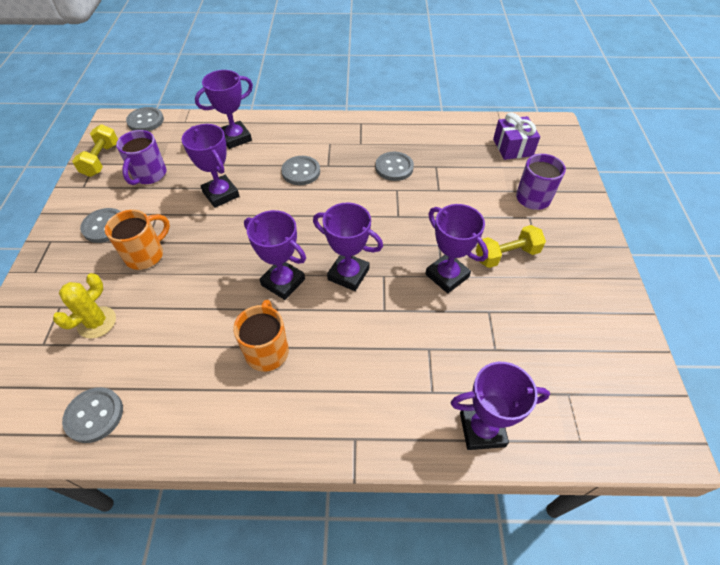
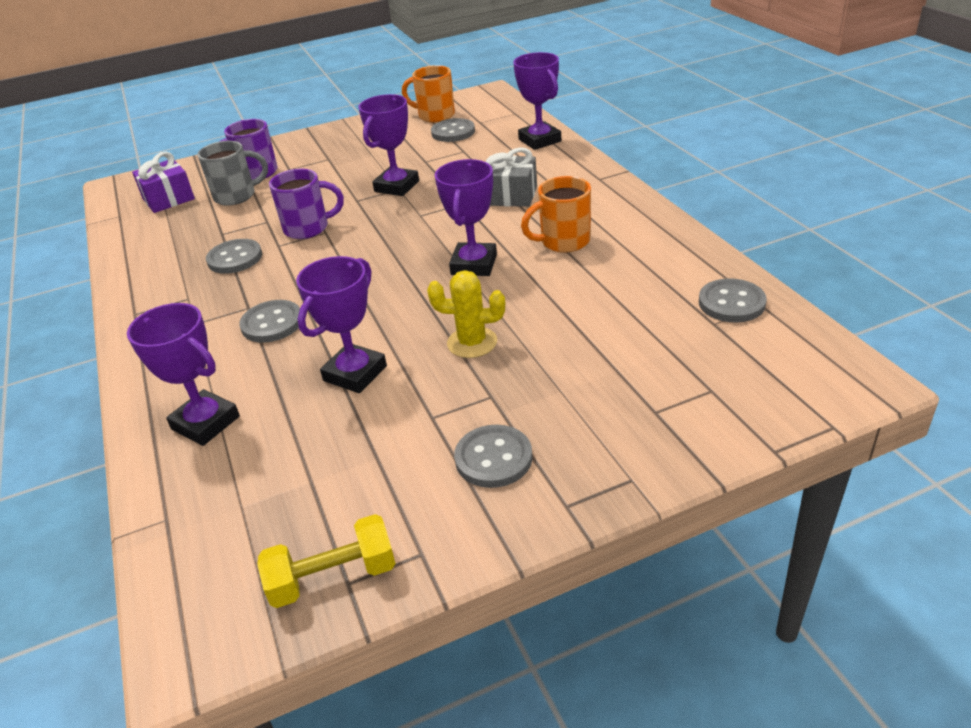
camera: 110 degrees left, 15 degrees down
yellow cactus [53,273,116,339] -> yellow cactus moved to [427,270,505,358]
orange mug [105,210,170,270] -> orange mug moved to [402,65,455,123]
purple mug [116,130,167,185] -> purple mug moved to [269,169,344,239]
grey button [126,107,164,131] -> grey button moved to [431,118,475,142]
purple trophy [313,203,383,291] -> none
yellow dumbbell [476,225,546,268] -> none
none -> grey mug [197,141,268,206]
none -> grey gift [486,147,537,207]

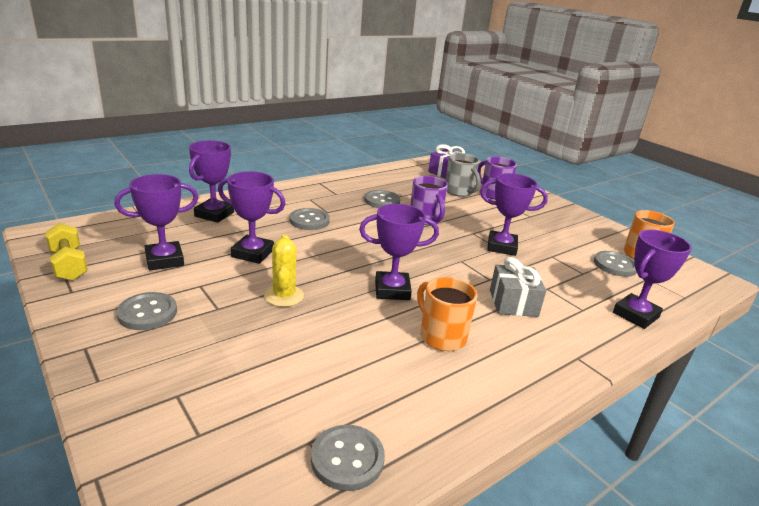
camera: 70 degrees right, 10 degrees down
none -> purple trophy [115,174,198,271]

